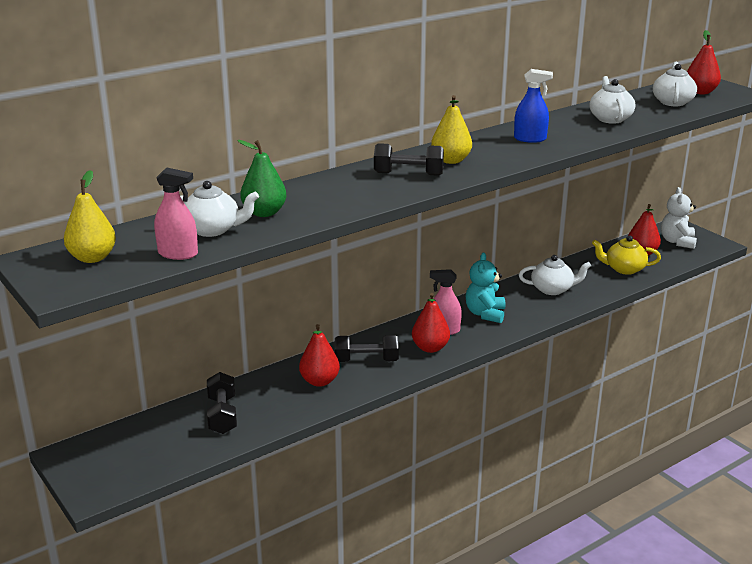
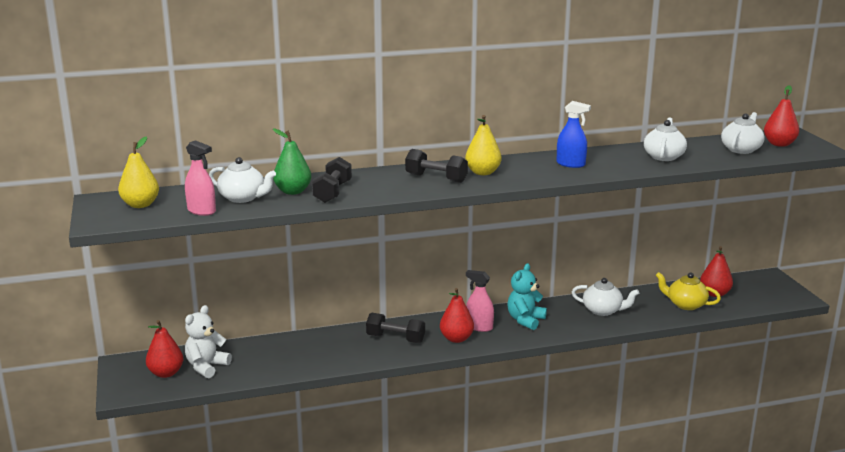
camera: 20 degrees right, 5 degrees down
black dumbbell [207,372,237,434] -> black dumbbell moved to [312,157,352,203]
red pear [299,324,340,387] -> red pear moved to [146,320,183,378]
white teddy bear [661,187,697,249] -> white teddy bear moved to [185,305,232,378]

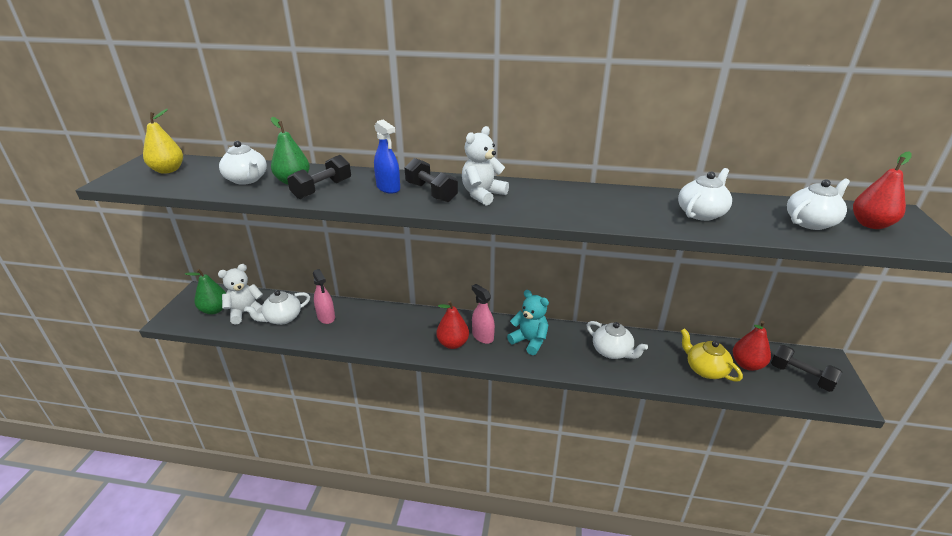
camera: 25 degrees right, 10 degrees up
red pear [146,320,183,378] -> green pear [185,269,226,314]
pink spray bottle [185,140,216,216] -> pink spray bottle moved to [313,269,335,324]
black dumbbell [366,313,425,343] -> black dumbbell moved to [771,345,843,392]
yellow pear [465,115,502,175] -> white teddy bear [462,126,509,206]
turquoise teddy bear [508,263,547,330] -> turquoise teddy bear turned 75 degrees clockwise [507,290,549,355]
blue spray bottle [557,101,591,168] -> blue spray bottle moved to [374,120,400,194]
none -> white teapot [244,290,310,325]

